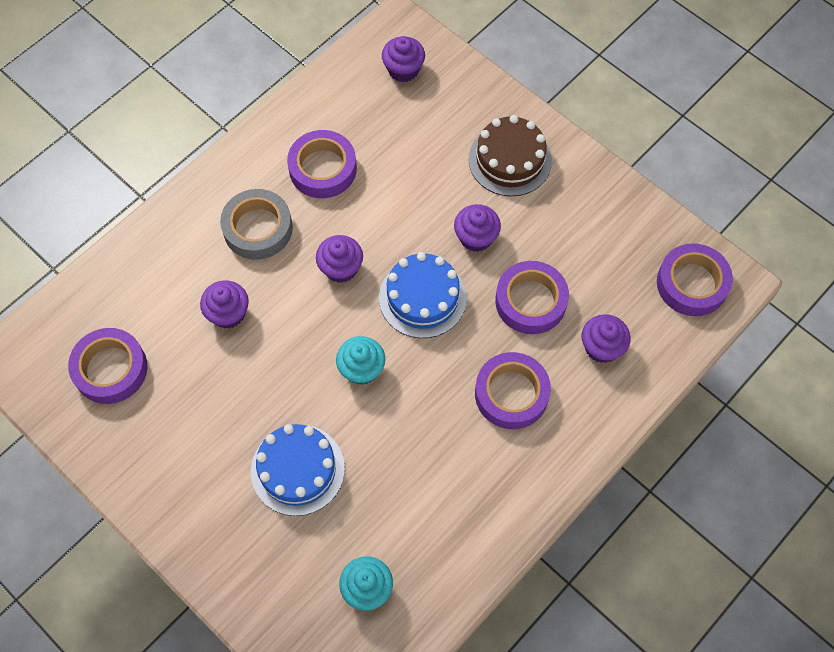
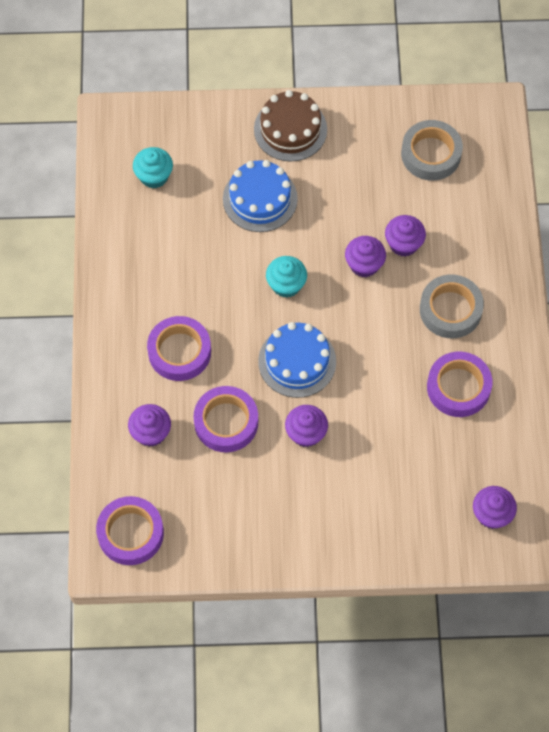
camera: 135 degrees right, 0 degrees up
purple tape [68,328,148,404] -> grey tape [401,120,463,181]
purple cupcake [316,235,363,283] -> purple cupcake moved to [345,236,386,277]
brown cake [469,115,552,196] -> brown cake moved to [254,90,327,162]

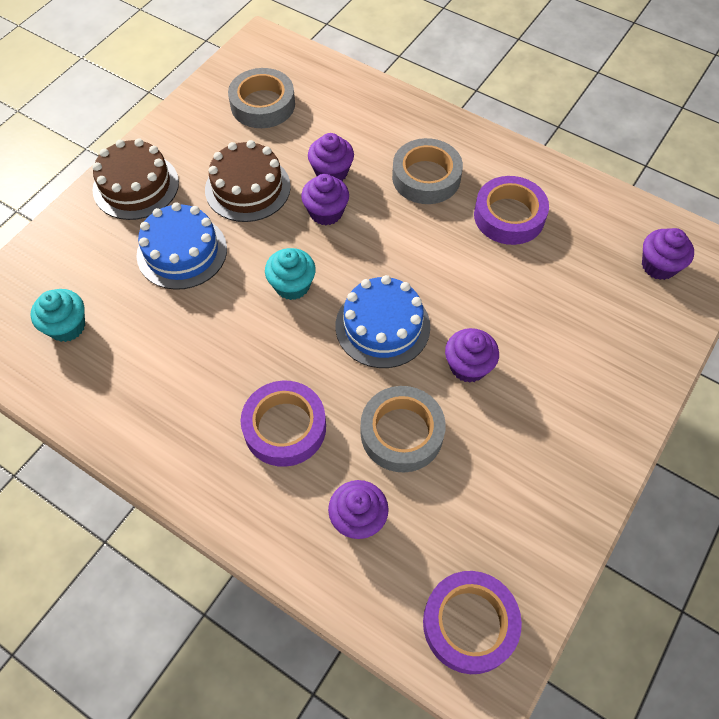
camera: 55 degrees left, 5 degrees down
purple tape [194,386,258,452] -> grey tape [361,386,446,473]
none -> brown cake [205,140,291,222]

